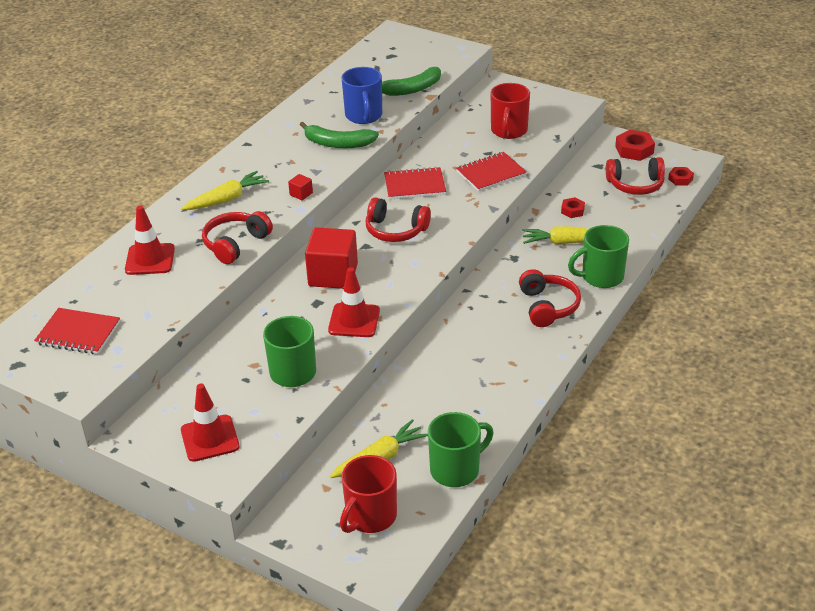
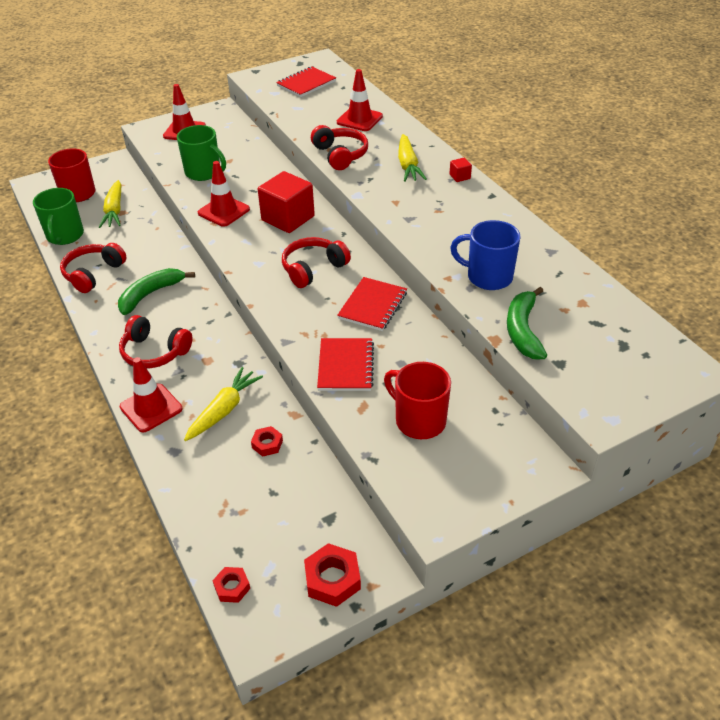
camera: 120 degrees right, 5 degrees up
red cube [288,174,313,200] -> red cube moved to [449,158,472,182]
green banana [300,122,379,148] -> green banana moved to [118,268,195,315]
green mug [568,225,629,288] -> red traffic cone [120,357,182,432]
red headphones [606,157,665,195] -> red headphones moved to [60,243,127,293]

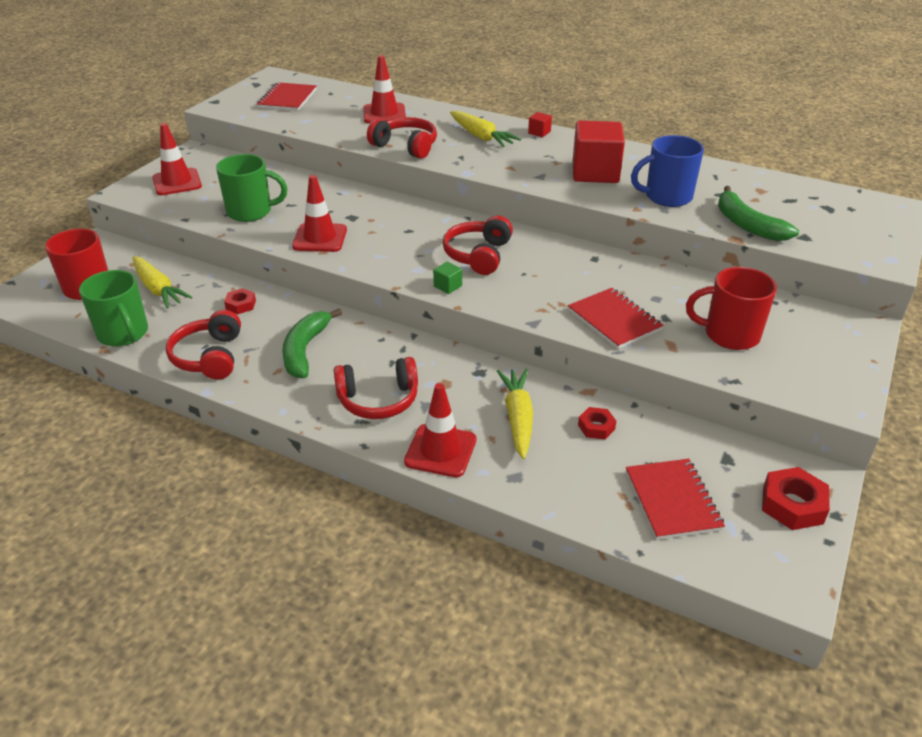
camera: 35 degrees left, 5 degrees down
red nut [213,567,250,603] -> red nut moved to [224,288,256,314]
red cube [258,171,315,233] -> red cube moved to [573,121,625,183]
red notebook [337,277,407,331] -> red notebook moved to [626,459,725,540]
none -> green cube [433,262,462,294]

